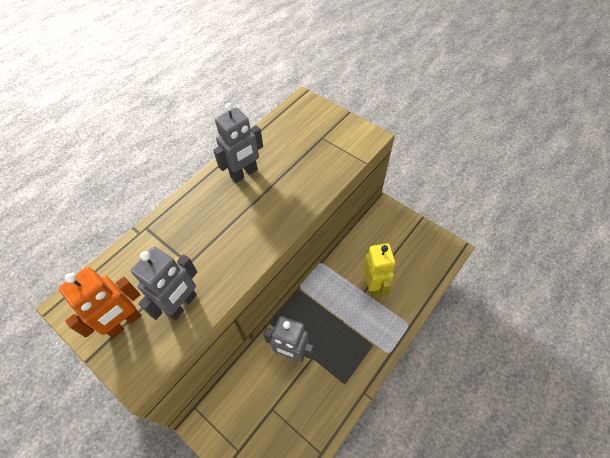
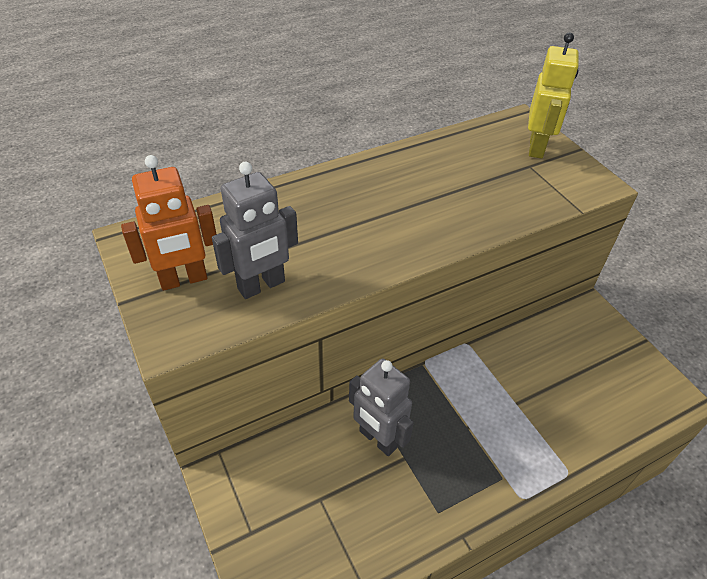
camera: 20 degrees right, 10 degrees down
grey robot [213,103,263,183] -> none
yellow robot [363,243,396,298] -> yellow robot moved to [528,32,578,159]

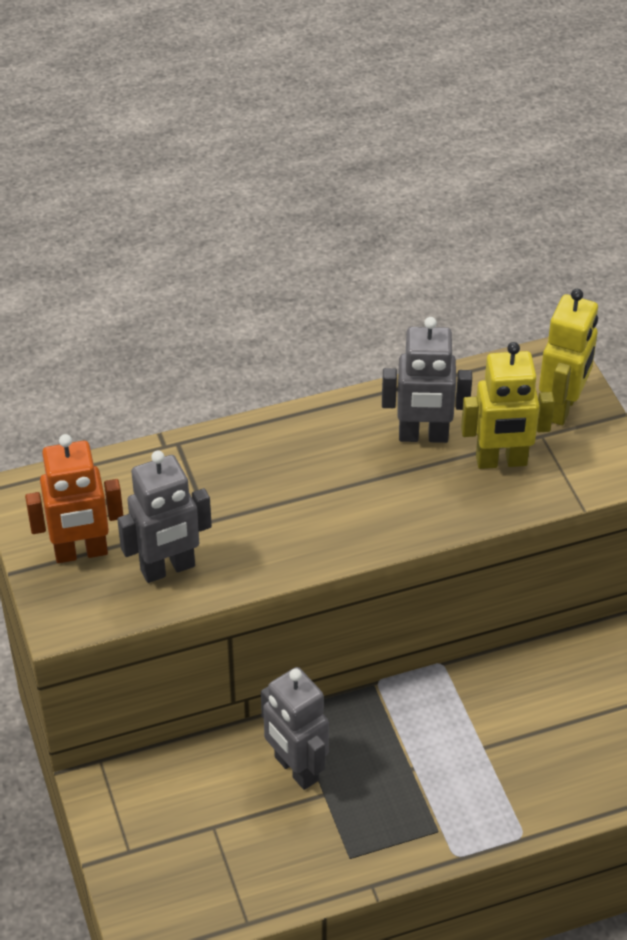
camera: 10 degrees right, 0 degrees up
none -> grey robot [382,317,472,443]
none -> yellow robot [461,342,554,469]

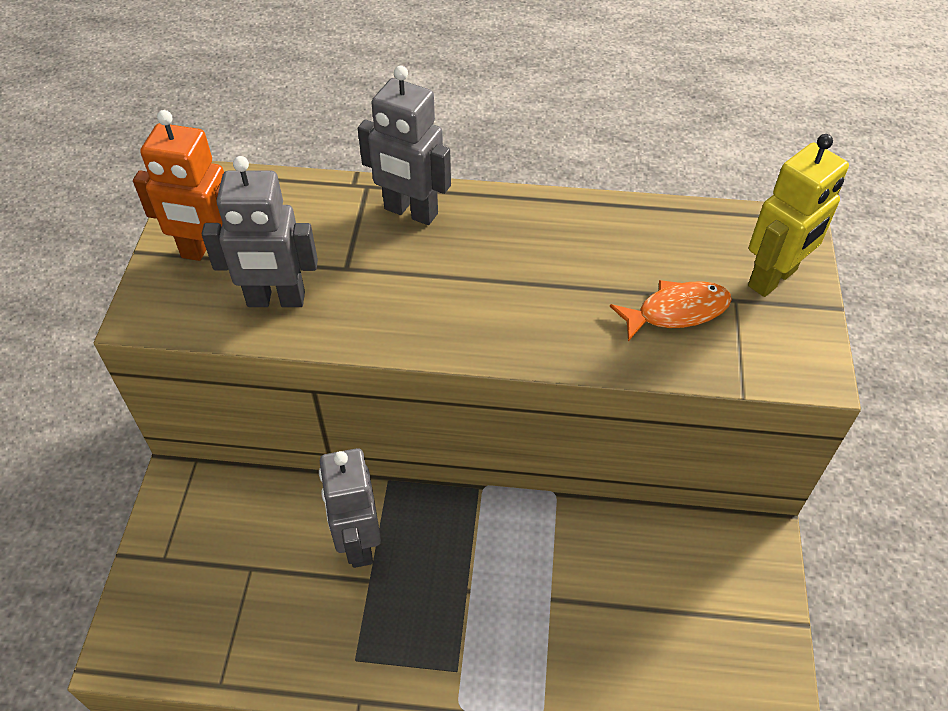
camera: 25 degrees right, 5 degrees up
grey robot [382,317,472,443] -> grey robot moved to [358,66,451,225]
yellow robot [461,342,554,469] -> orange fish [610,280,732,342]

